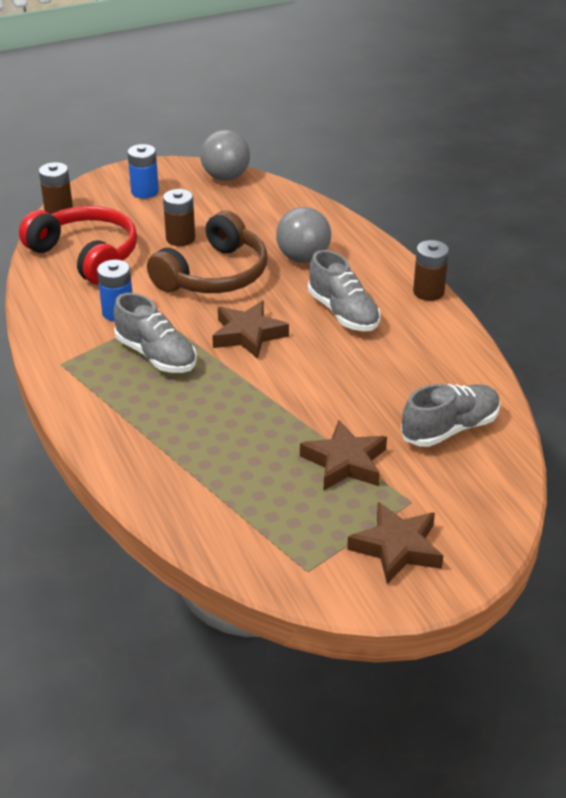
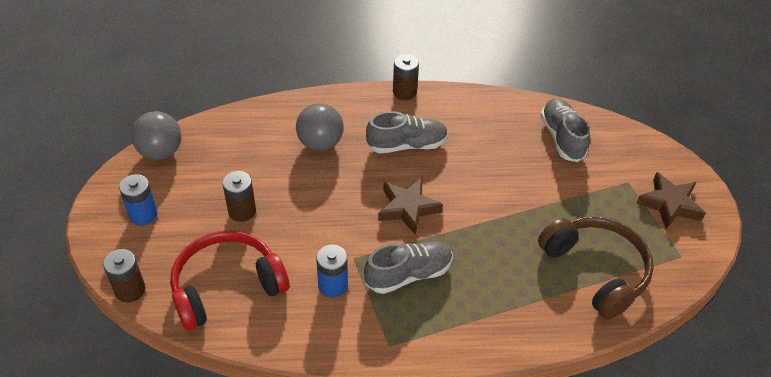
camera: 70 degrees left, 10 degrees up
brown headphones [147,211,267,293] -> brown headphones moved to [538,216,654,320]
brown star [300,420,387,490] -> none

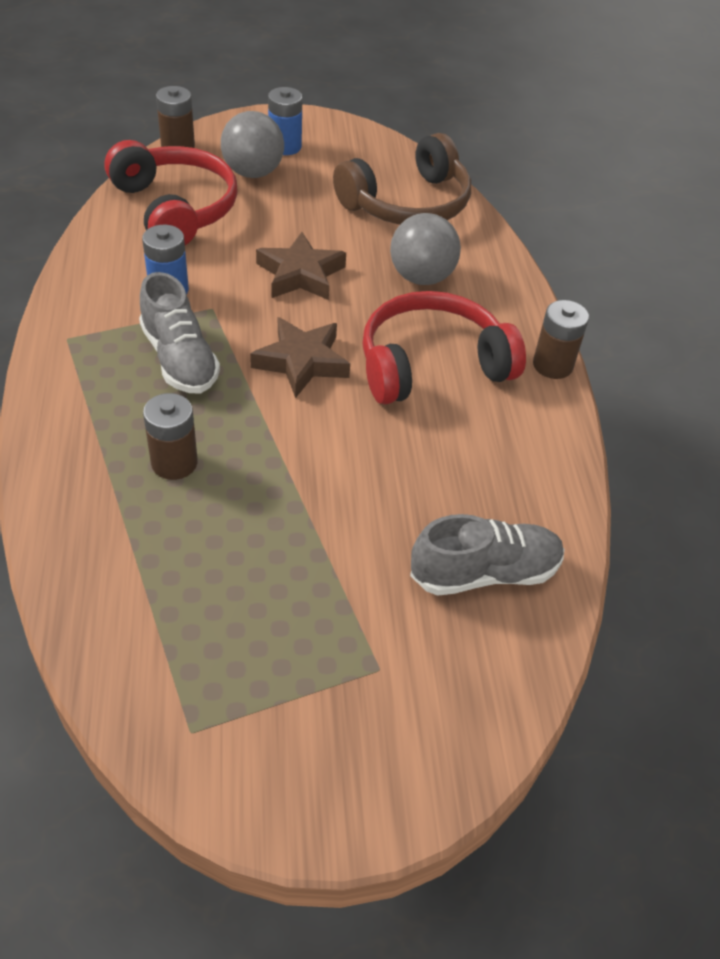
camera: 85 degrees right, 0 degrees up
grey ball [131,111,182,160] -> grey ball moved to [221,111,284,178]
brown battery [222,171,256,222] -> brown battery moved to [143,393,198,480]
grey shoe [366,111,448,153] -> red headphones [362,291,526,404]
brown headphones [538,216,654,320] -> brown headphones moved to [333,133,471,225]
brown star [636,172,705,229] -> brown star moved to [256,232,346,300]

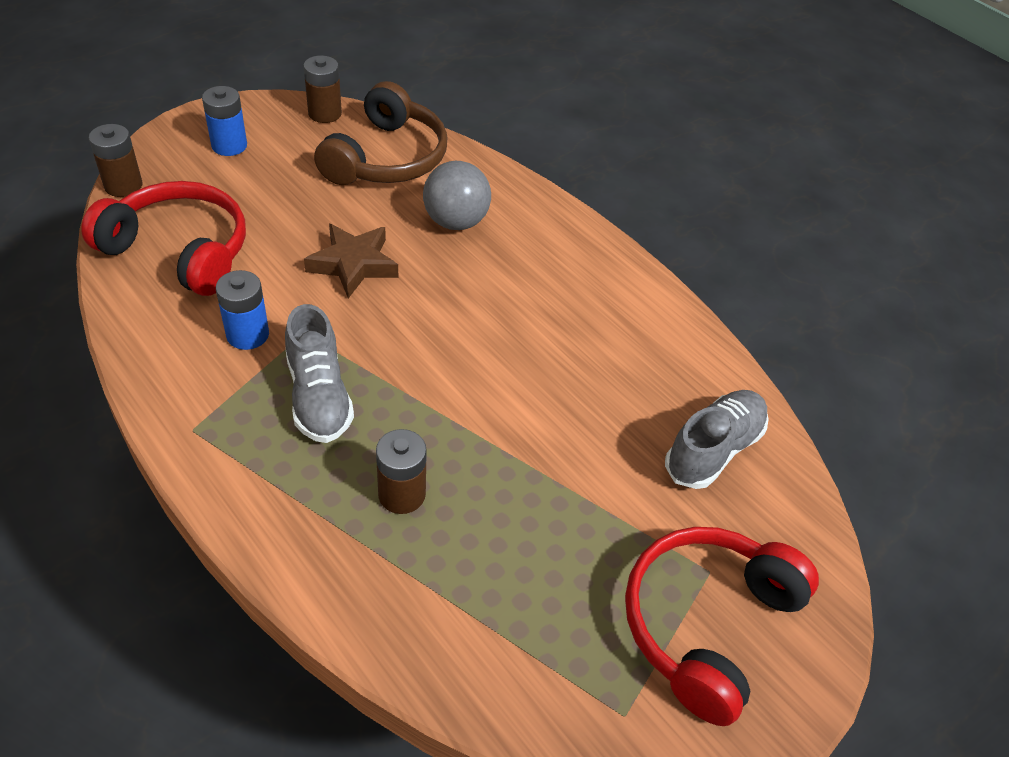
camera: 35 degrees left, 0 degrees up
grey shoe [139,272,220,393] -> grey shoe turned 45 degrees clockwise [285,304,354,443]
grey ball [221,111,284,178] -> none
brown star [250,317,350,398] -> none
red headphones [362,291,526,404] -> red headphones moved to [625,527,819,726]
brown battery [533,300,589,379] -> brown battery moved to [304,56,342,123]

